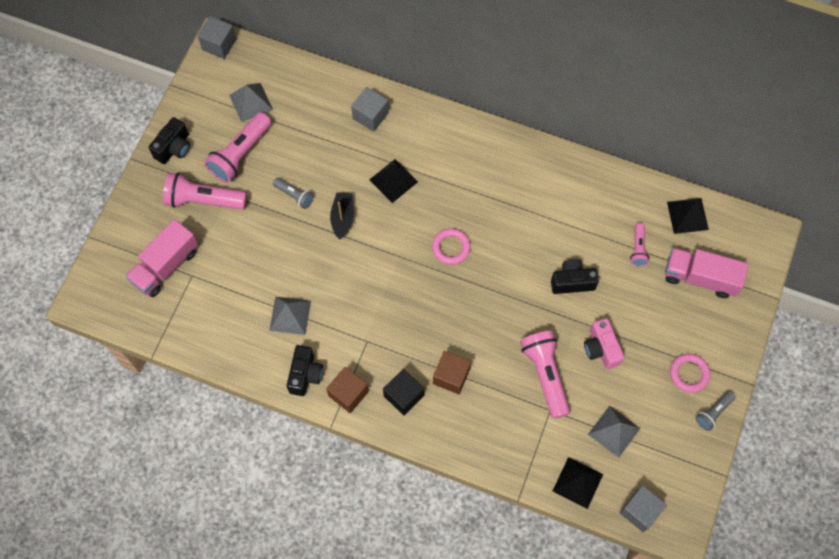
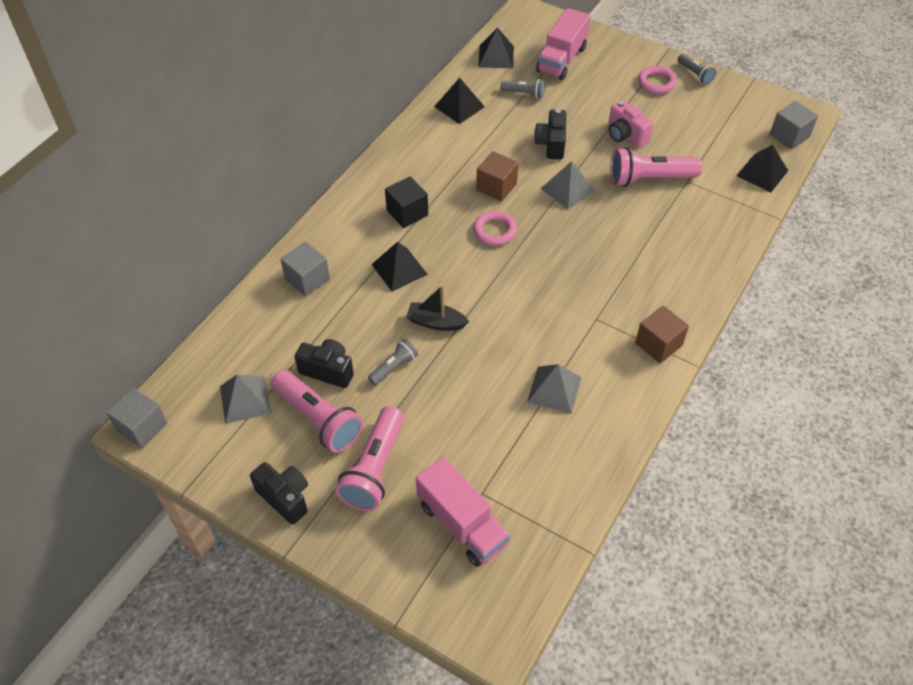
camera: 80 degrees left, 15 degrees down
black camera [287,345,323,396] -> black camera moved to [295,339,354,388]
black cube [383,369,424,415] -> black cube moved to [385,176,428,228]
brown cube [433,351,471,394] -> brown cube moved to [476,151,518,202]
pink camera [584,318,624,369] -> pink camera turned 60 degrees clockwise [608,100,653,148]
grey pyramid [588,406,641,458] -> grey pyramid moved to [541,161,595,210]
pink flashlight [630,223,649,267] -> grey flashlight [500,79,545,99]
none -> black pyramid [434,78,485,124]

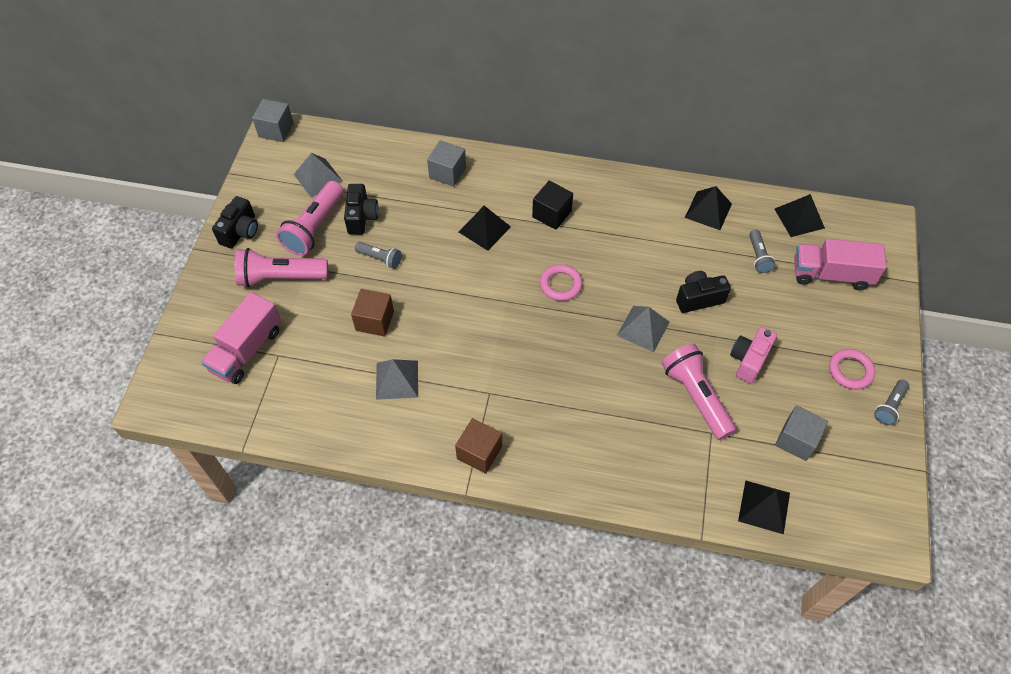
camera: 70 degrees right, 5 degrees up
black boat [406,285,469,331] -> none
brown cube [476,151,518,202] -> brown cube moved to [351,289,394,337]
grey cube [770,101,818,150] -> grey cube moved to [775,405,828,461]

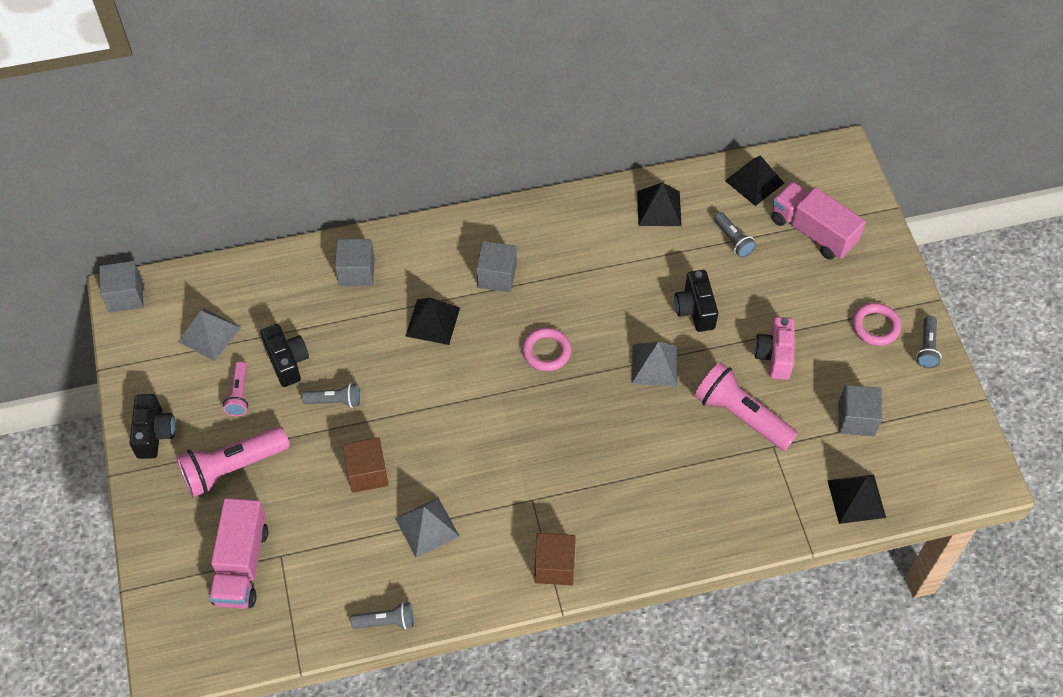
camera: 25 degrees left, 0 degrees up
pink flashlight [276,181,343,256] -> pink flashlight [223,361,248,416], size x0.54
black cube [532,181,573,230] -> grey cube [476,241,517,292]
black camera [676,271,731,313] -> black camera turned 60 degrees counterclockwise [674,270,718,332]
pink truck [794,239,887,290] -> pink truck turned 60 degrees clockwise [771,181,866,260]
none -> grey flashlight [351,602,414,629]

